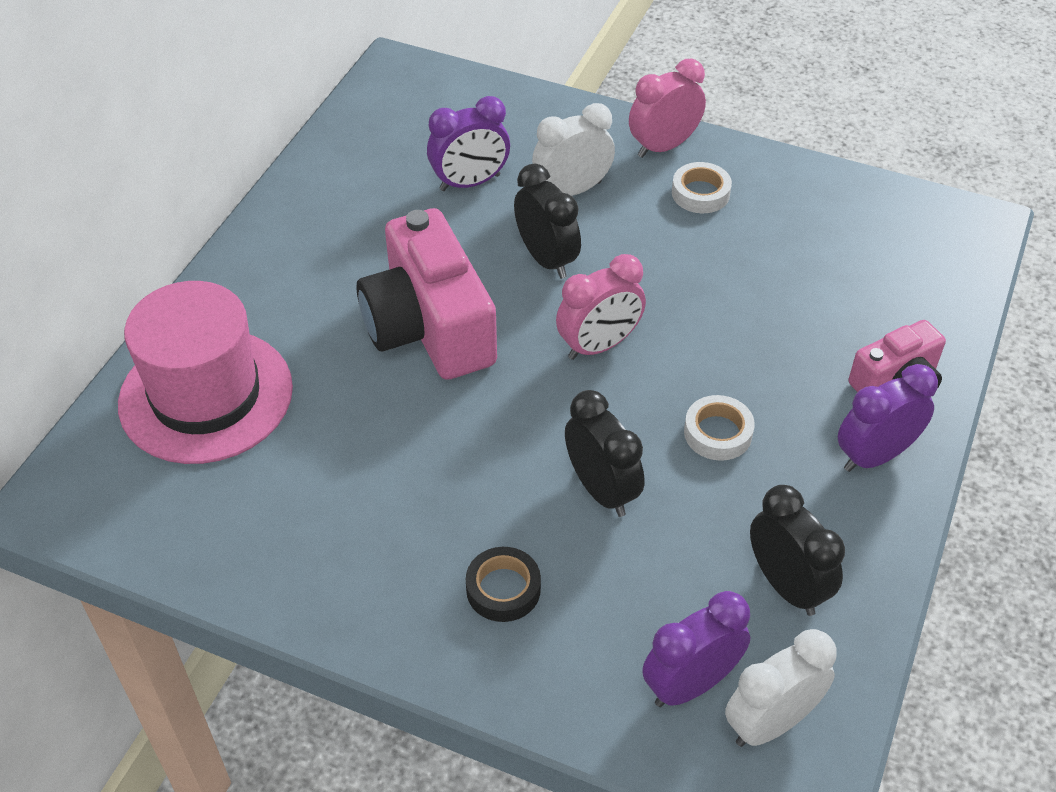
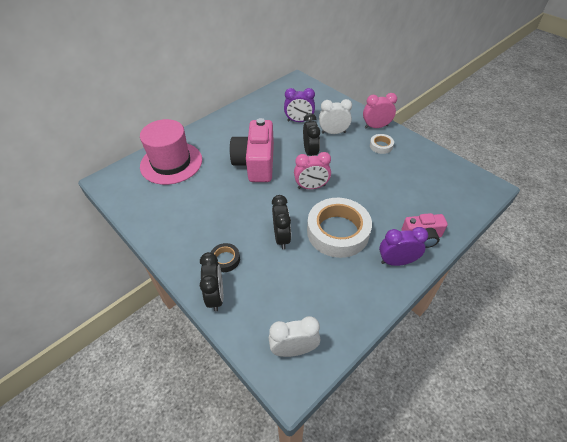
camera: 25 degrees right, 0 degrees up
purple clock [642,591,751,707] -> none
white tape [684,395,755,461] -> white tape [307,198,372,258], size x2.22
black clock [750,485,845,616] -> black clock moved to [200,252,223,312]

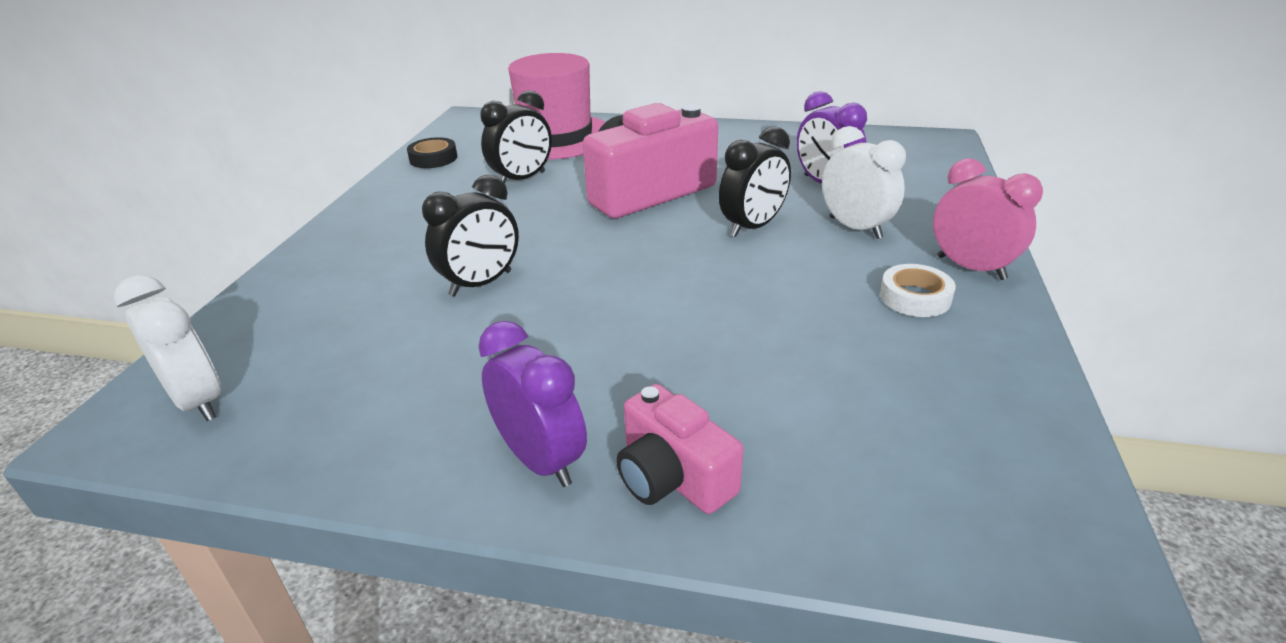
camera: 55 degrees right, 15 degrees down
black clock [200,252,223,312] -> black clock moved to [480,90,552,184]
black tape [210,243,240,272] -> black tape moved to [407,137,457,168]
pink clock [294,152,331,189] -> none
white tape [307,198,372,258] -> none

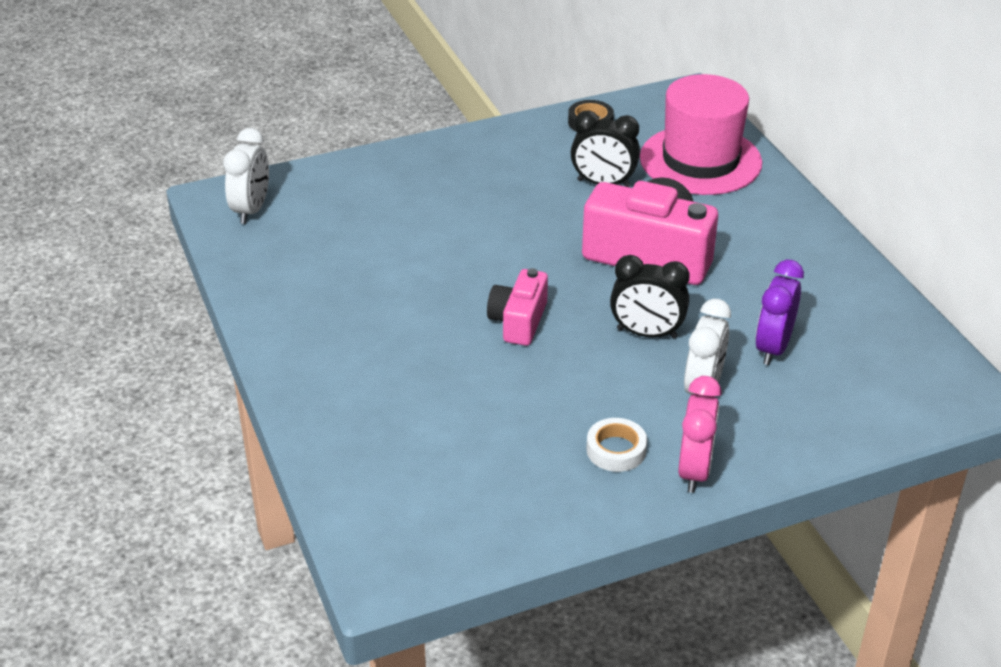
camera: 55 degrees right, 5 degrees up
black clock [422,175,519,296] -> none
purple clock [478,321,587,487] -> none
pink camera [616,384,744,514] -> pink camera moved to [487,268,548,346]

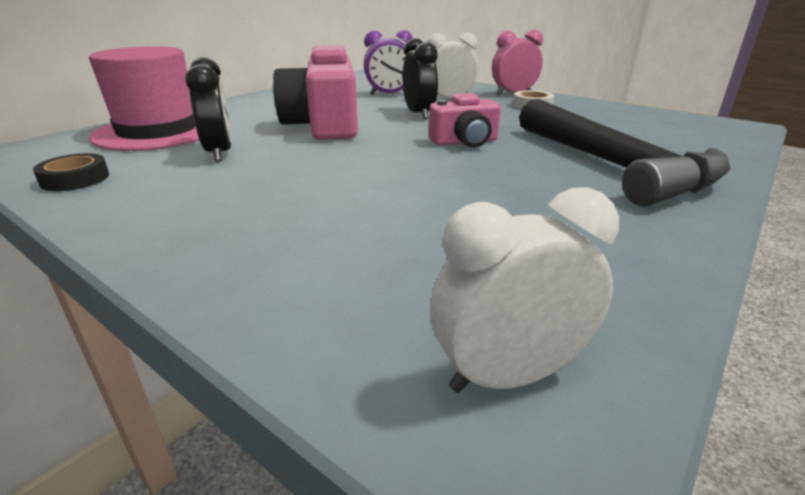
camera: 120 degrees left, 10 degrees down
none -> black hammer [519,99,731,206]

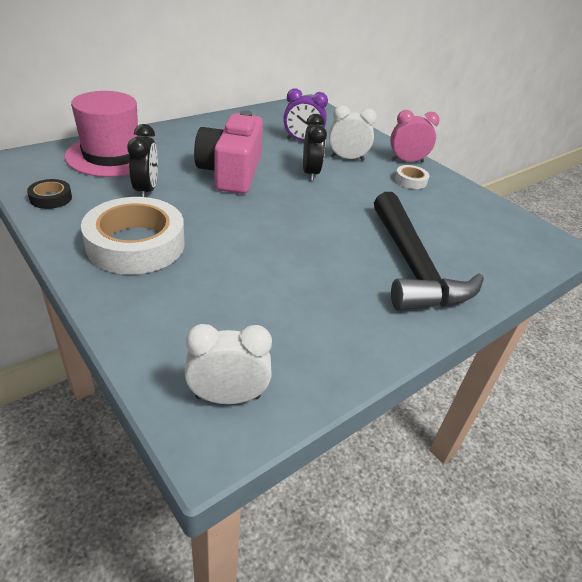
camera: 10 degrees right, 10 degrees up
pink camera [429,93,501,148] -> none
none -> white tape [81,197,185,275]

